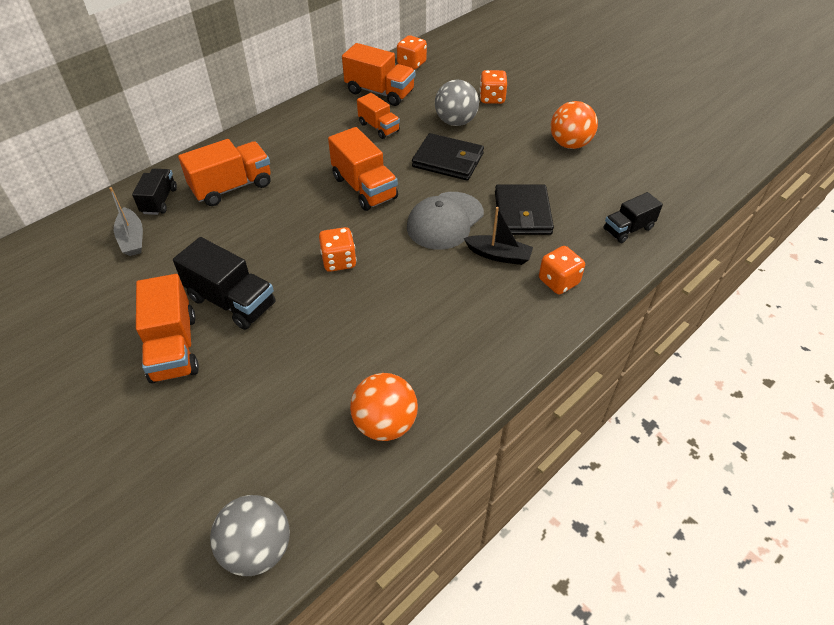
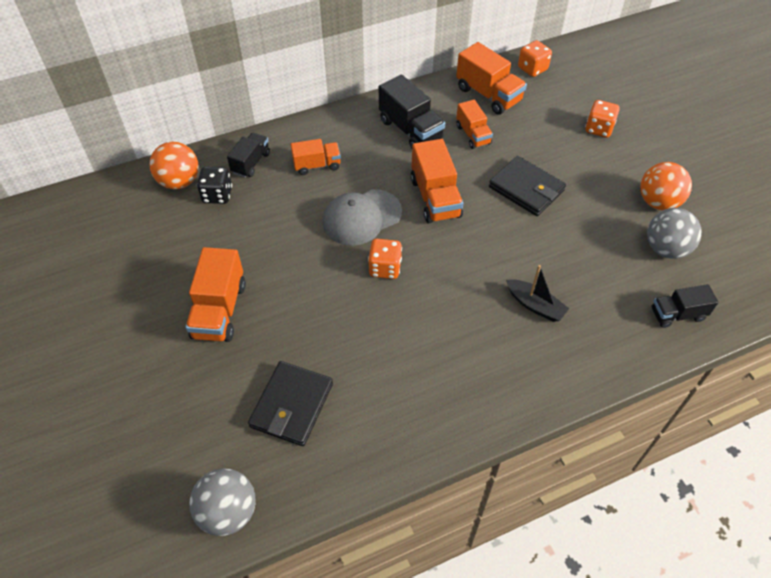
camera: 20 degrees right, 5 degrees up
grey boat [109,187,143,256] -> black dice [197,167,232,204]
black truck [173,237,276,330] -> black truck moved to [379,75,445,148]
orange truck [178,139,271,206] -> orange truck [290,139,341,175], size x0.63
orange ball [350,373,418,441] -> orange ball moved to [149,142,199,190]
grey cap [407,192,484,250] -> grey cap moved to [323,189,402,246]
grey ball [435,80,479,126] -> grey ball moved to [647,208,702,259]
black wallet [495,184,554,235] -> black wallet moved to [248,361,333,446]
orange dice [539,246,585,295] -> none

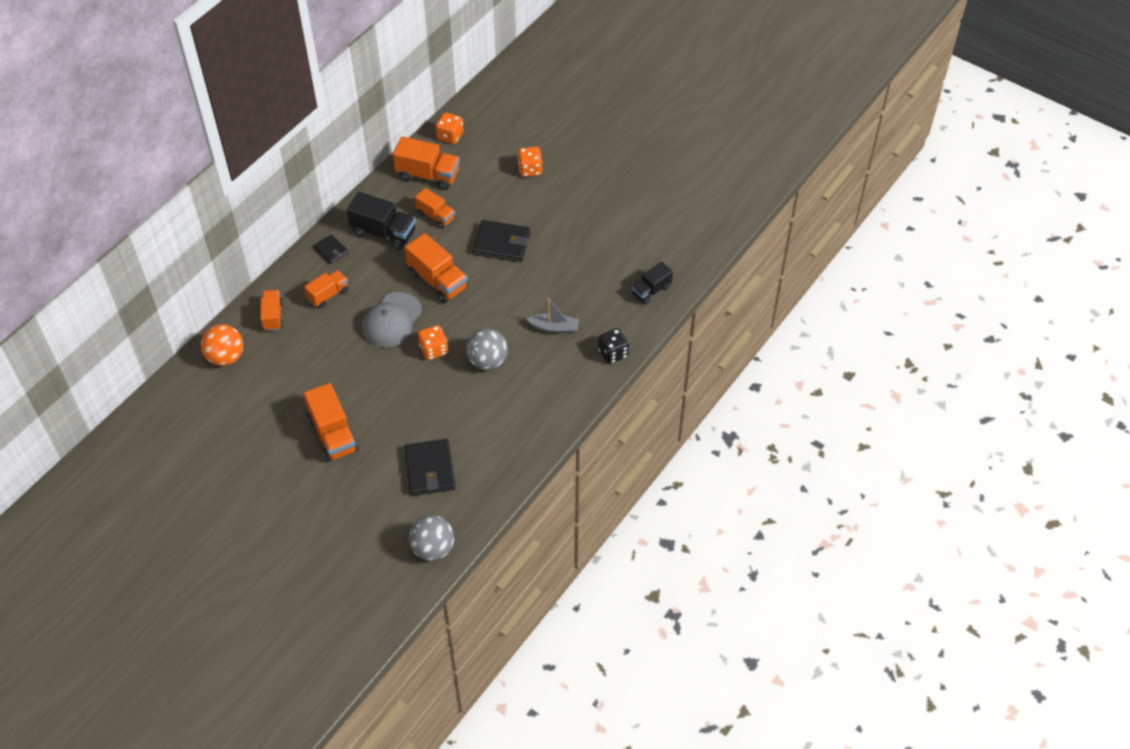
camera: 30 degrees left, 0 degrees up
black dice [197,167,232,204] -> black dice moved to [598,328,629,364]
black truck [227,133,270,177] -> orange truck [260,290,283,331]
black boat [506,265,569,322] -> grey boat [526,298,579,334]
orange ball [640,162,692,211] -> none
grey ball [647,208,702,259] -> grey ball moved to [466,329,508,370]
none -> black wallet [314,234,348,264]

